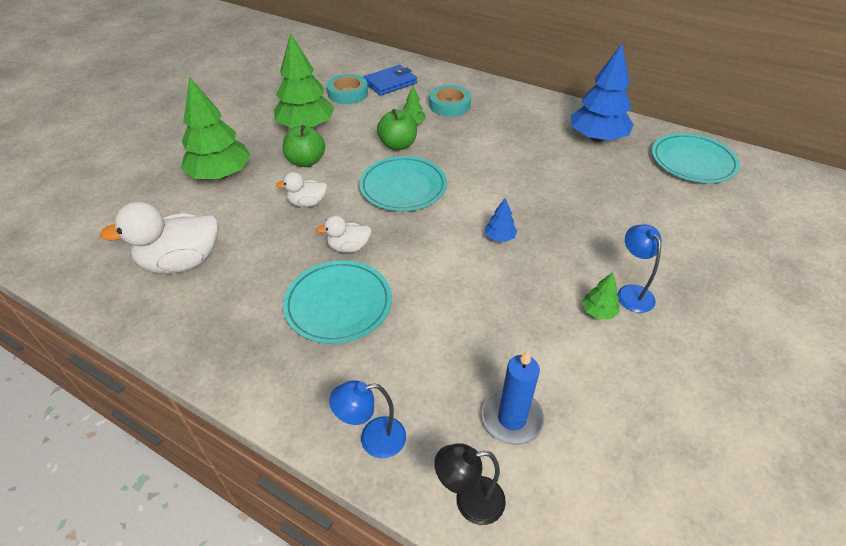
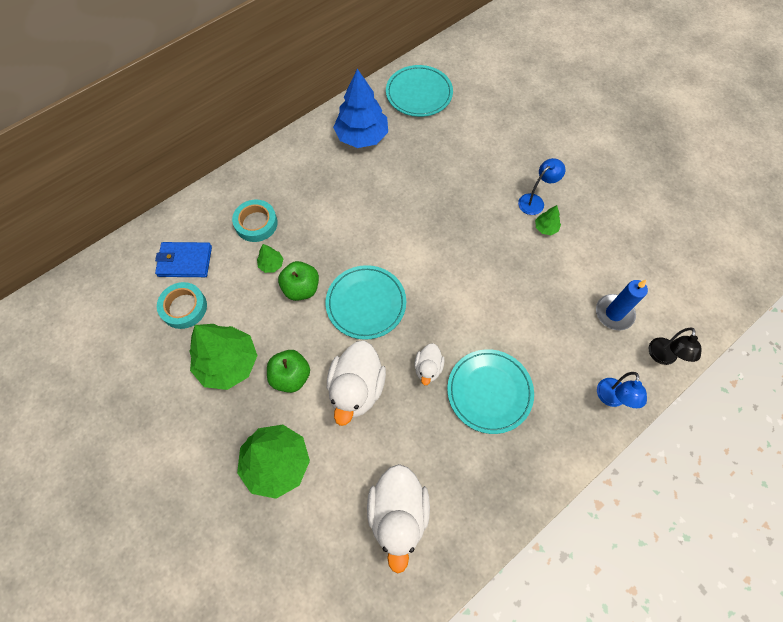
camera: 70 degrees left, 20 degrees up
white duck [276,172,327,207] -> white duck [327,340,386,426], size x1.89
blue wallet [363,65,417,96] -> blue wallet turned 75 degrees counterclockwise [155,242,212,277]
blue tree [485,198,517,242] -> none
blue lamp [617,224,662,313] -> blue lamp turned 135 degrees clockwise [518,158,565,215]

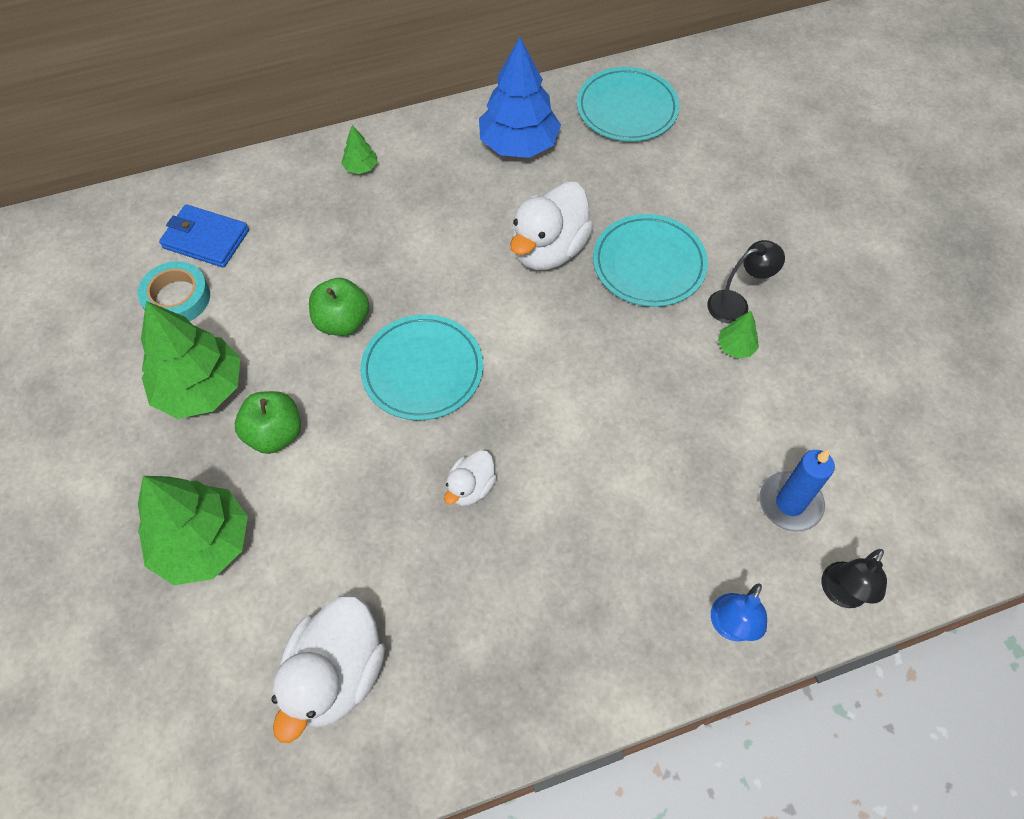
camera: 20 degrees right, 5 degrees down
turquoise tape [232,199,278,242] -> none
green tree [257,244,283,273] -> green tree moved to [341,125,377,174]
white duck [327,340,386,426] -> white duck moved to [510,182,593,270]
turquoise plate [447,349,534,434] -> turquoise plate moved to [593,214,708,307]
blue lamp [518,158,565,215] -> black lamp [707,240,785,323]

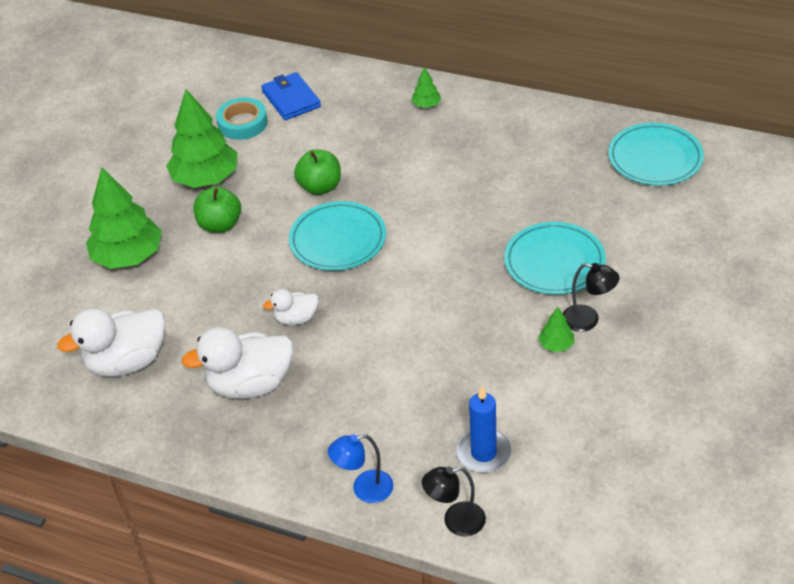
camera: 45 degrees right, 15 degrees down
blue tree [479,37,561,158] -> none
white duck [510,182,593,270] -> white duck moved to [181,327,293,399]

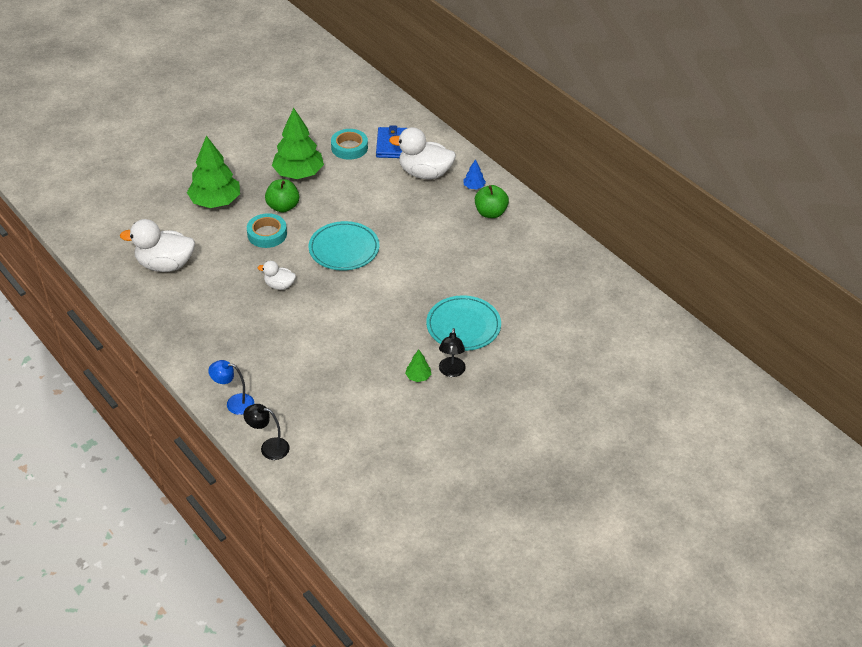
camera: 25 degrees right, 0 degrees up
white duck [181,327,293,399] -> white duck moved to [389,127,456,179]
green apple [294,149,341,195] -> green apple moved to [475,185,509,218]
green tree [411,67,441,108] -> blue tree [463,159,486,189]
blue candle [456,386,512,473] -> none
black lamp [563,263,620,332] -> black lamp turned 45 degrees clockwise [439,328,466,377]
turquoise plate [608,123,704,186] -> none
none -> turquoise tape [247,213,287,248]

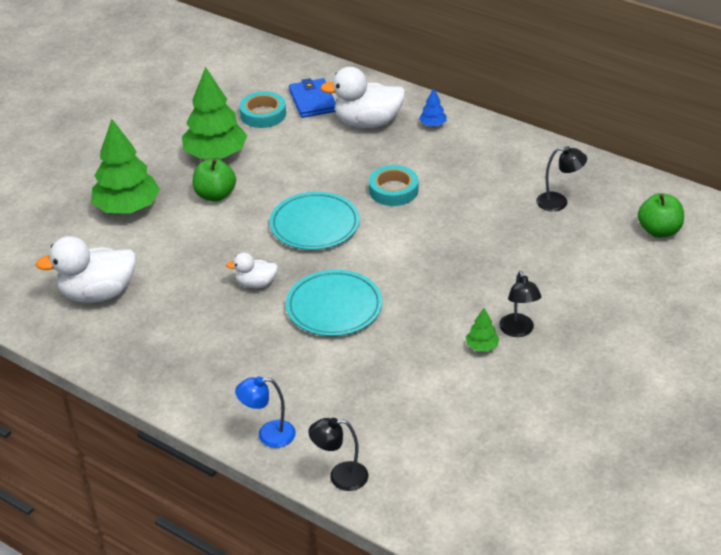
camera: 15 degrees left, 5 degrees down
turquoise tape [247,213,287,248] -> turquoise tape moved to [369,165,418,206]
turquoise plate [426,295,501,351] -> turquoise plate moved to [286,270,382,336]
green apple [475,185,509,218] -> green apple moved to [638,193,684,238]
none -> black lamp [536,146,587,212]

